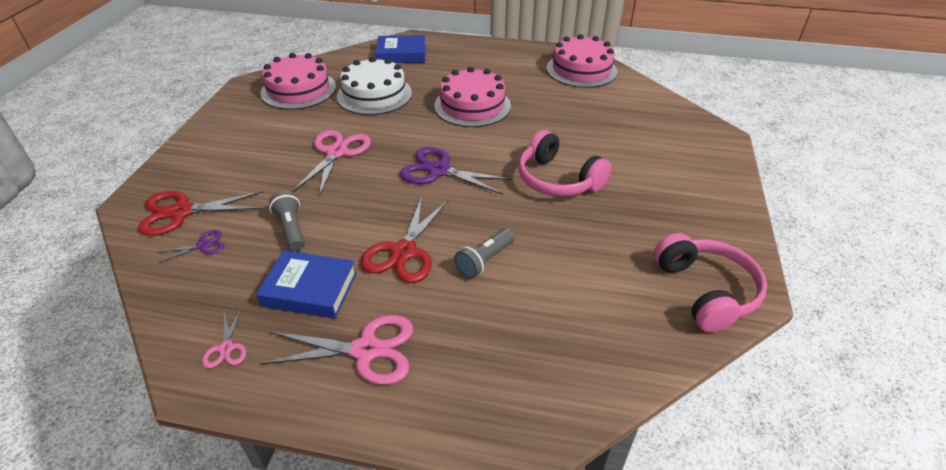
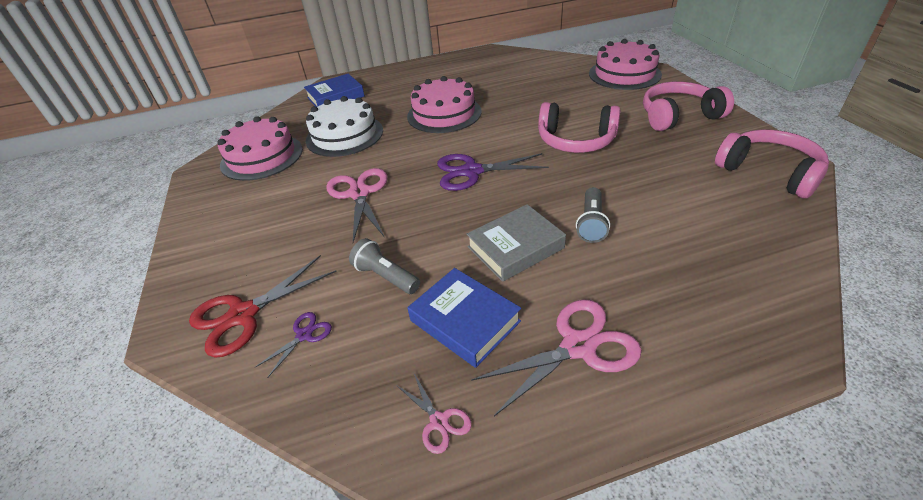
camera: 25 degrees left, 0 degrees up
blue book [256,250,357,319] -> blue book turned 60 degrees clockwise [407,268,521,368]
red scissors [361,196,449,283] -> grey book [466,204,566,282]
pink cake [547,34,618,88] -> pink cake moved to [589,39,662,90]
none -> pink headphones [643,81,734,131]

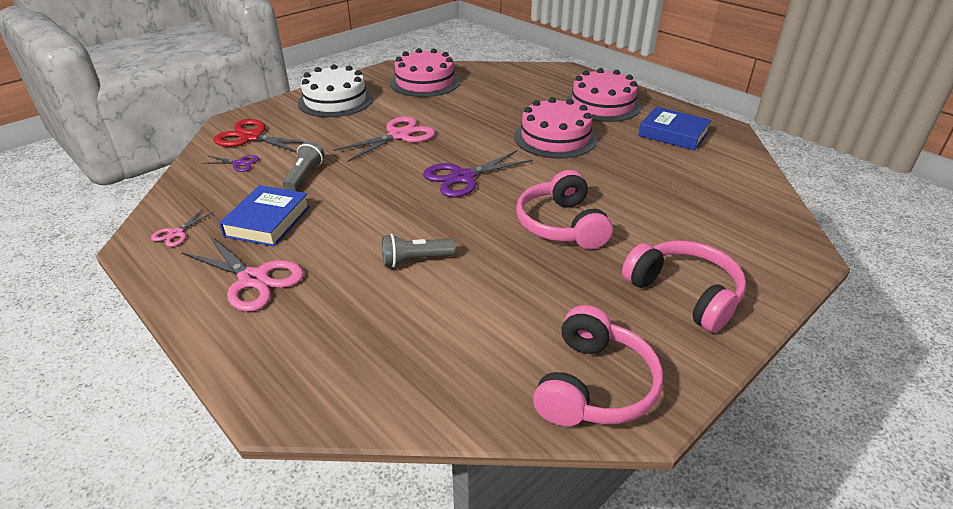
camera: 60 degrees right, 5 degrees down
blue book [304,74,365,107] -> blue book moved to [638,107,712,151]
white cake [306,96,383,157] -> white cake moved to [298,64,373,117]
purple scissors [437,153,549,191] -> purple scissors turned 90 degrees counterclockwise [423,150,533,197]
grey book [466,204,566,282] -> none
pink cake [589,39,662,90] -> pink cake moved to [565,68,641,122]

